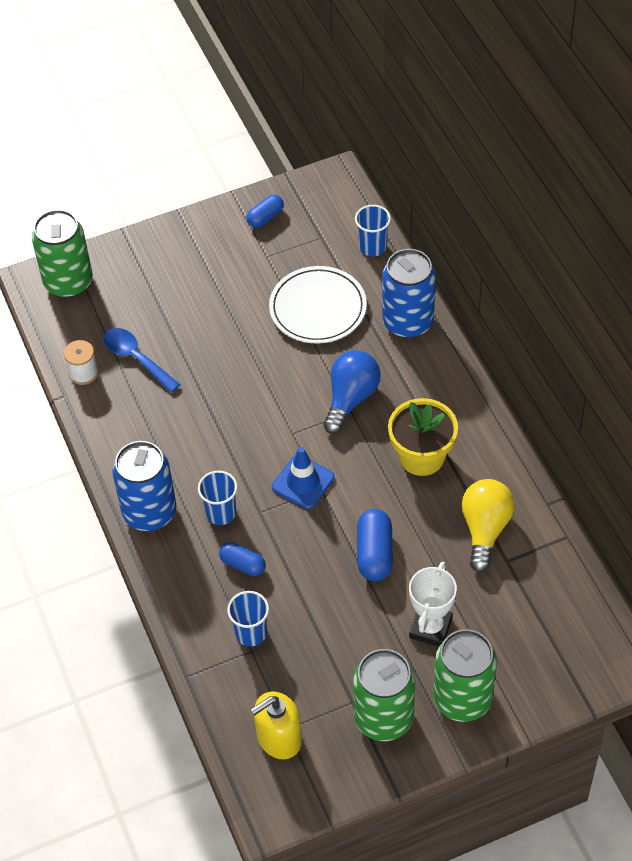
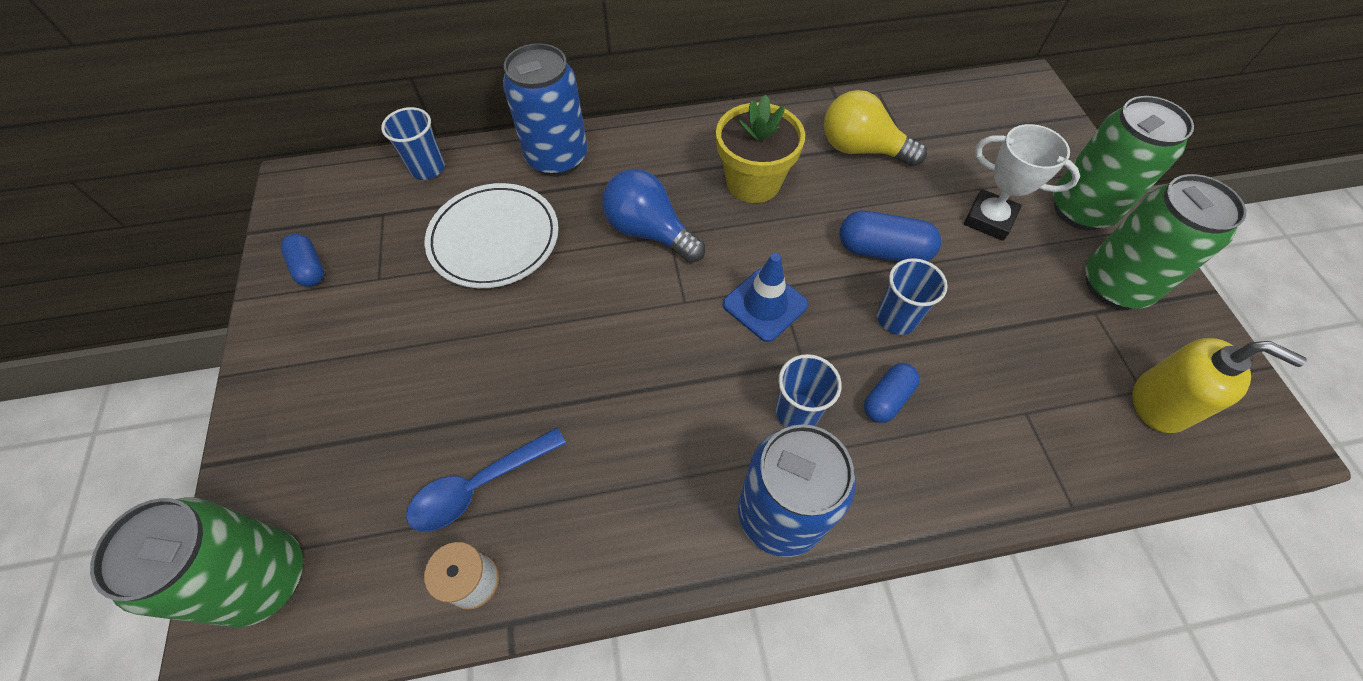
camera: 80 degrees left, 5 degrees up
blue cup [227,591,269,647] -> blue cup moved to [877,258,948,335]
yellow soap dispenser [250,691,302,759] -> yellow soap dispenser turned 45 degrees counterclockwise [1132,338,1307,433]

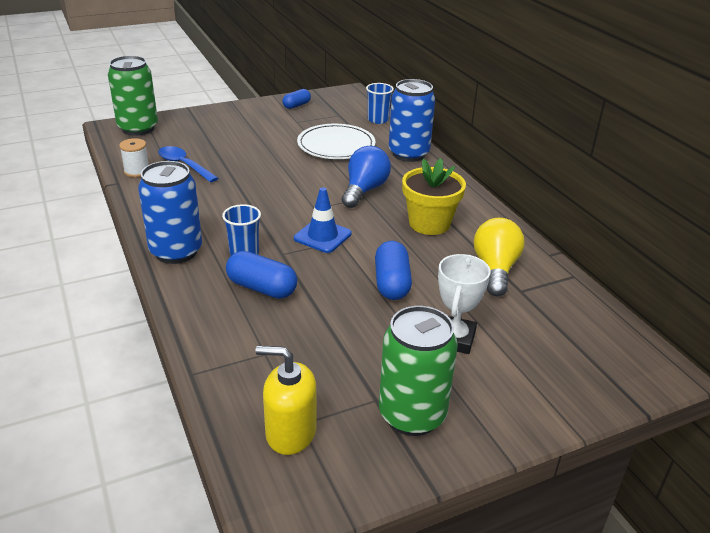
camera: 75 degrees right, 25 degrees down
blue capsule [864,363,920,423] -> blue capsule [226,251,297,299], size x1.55
blue cup [877,258,948,335] -> none
green can [1053,96,1194,230] -> none
yellow soap dispenser [1132,338,1307,433] -> yellow soap dispenser turned 90 degrees clockwise [256,346,317,455]

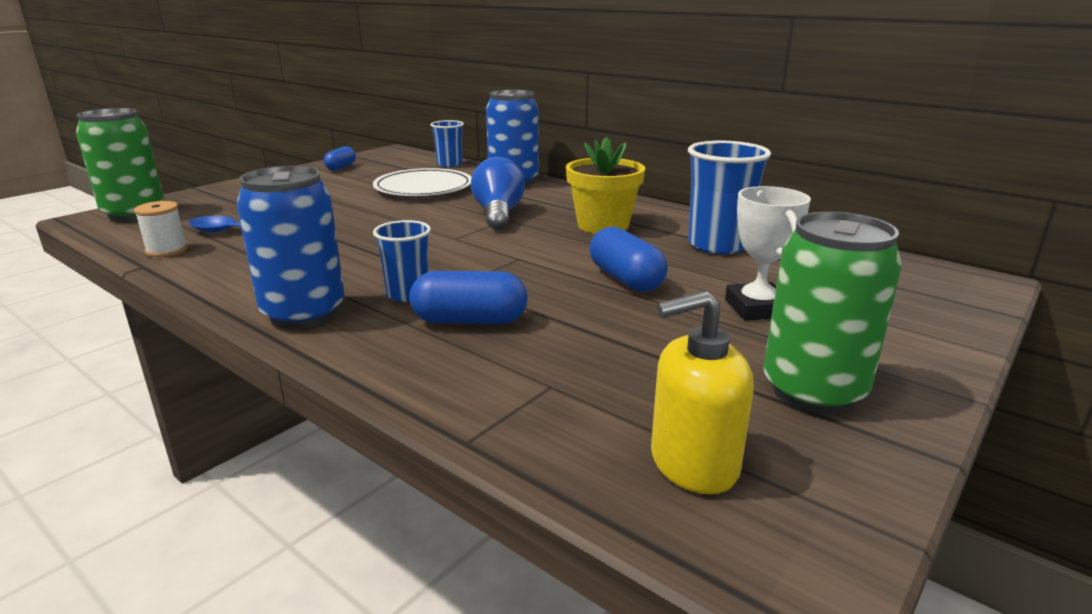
camera: 25 degrees left, 10 degrees down
blue traffic cone [294,187,352,253] -> none
yellow light bulb [474,218,525,296] -> blue cup [688,141,771,254]

